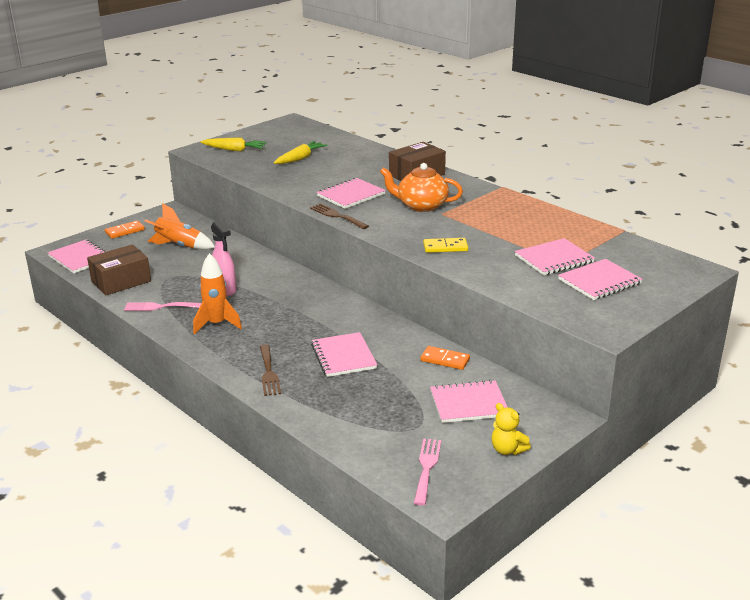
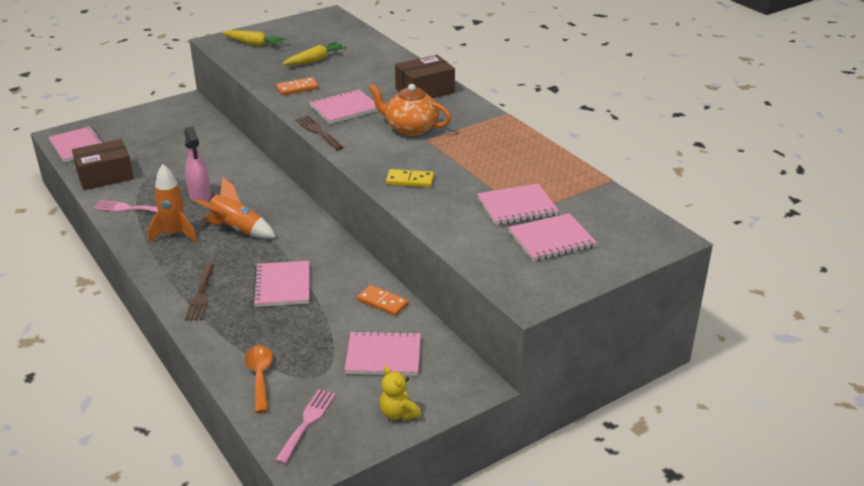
camera: 10 degrees right, 5 degrees up
orange domino [105,221,145,239] -> orange domino moved to [276,77,319,95]
orange rocket [145,203,215,250] -> orange rocket moved to [195,177,276,239]
none -> orange spoon [245,345,273,413]

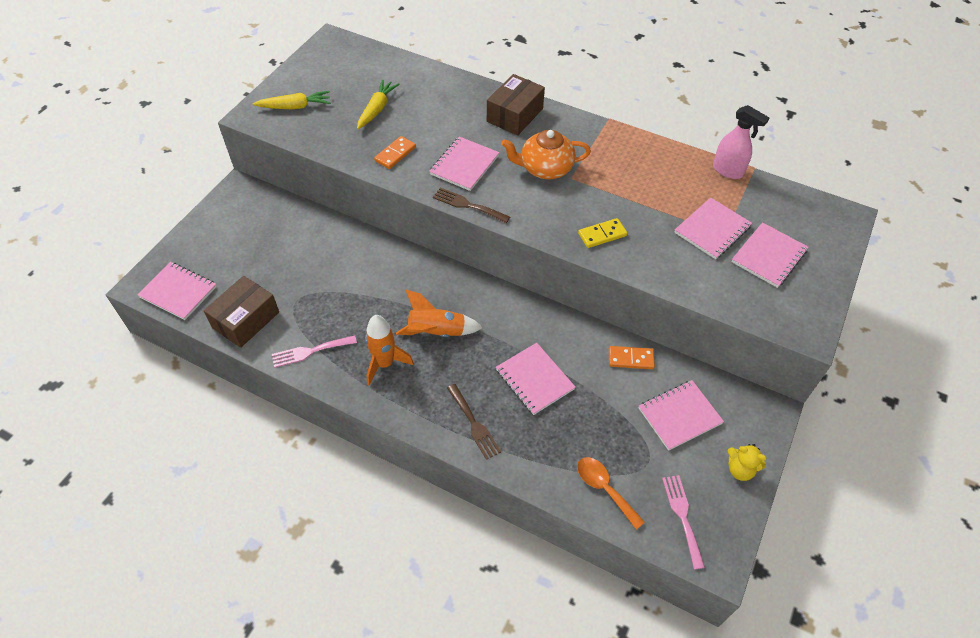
camera: 30 degrees left, 20 degrees up
pink spray bottle [184,127,211,204] -> pink spray bottle moved to [713,105,769,179]

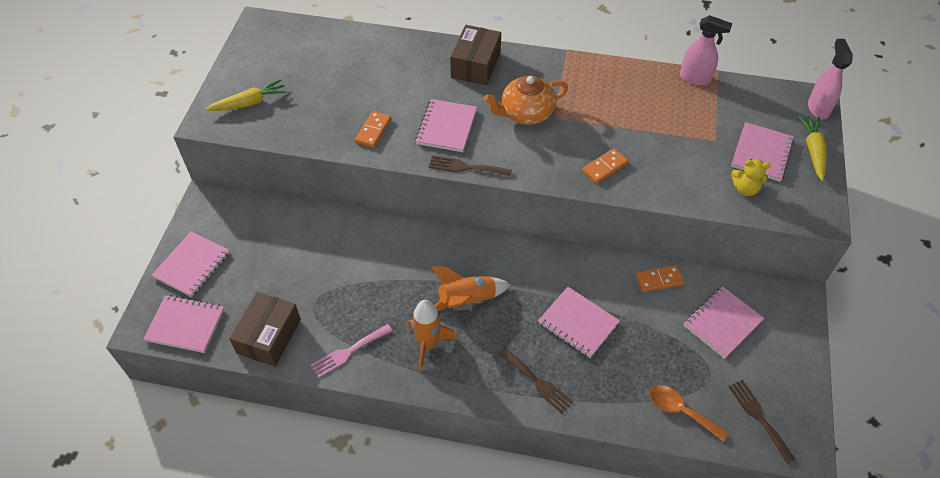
camera: 15 degrees left, 0 degrees up
yellow carrot [357,79,400,129] -> yellow carrot moved to [798,116,826,181]
yellow domino [578,218,627,248] -> orange domino [582,148,628,184]
pink fork [662,475,705,569] -> brown fork [728,380,795,464]
pink notebook [674,197,752,259] -> pink notebook moved to [151,232,230,297]
yellow teddy bear [727,444,766,481] -> yellow teddy bear moved to [731,159,771,196]
none -> pink spray bottle [808,39,853,119]

